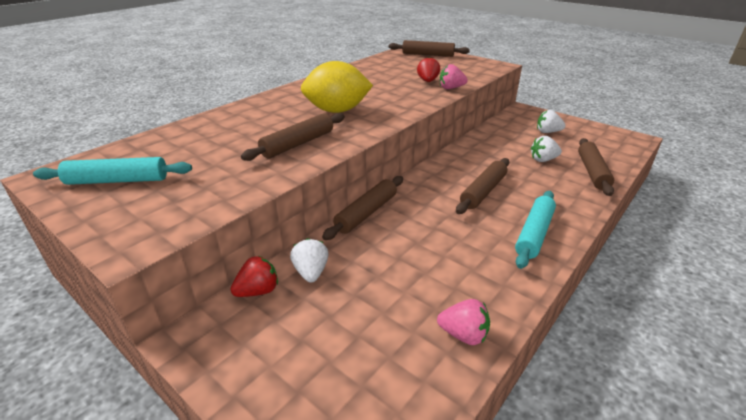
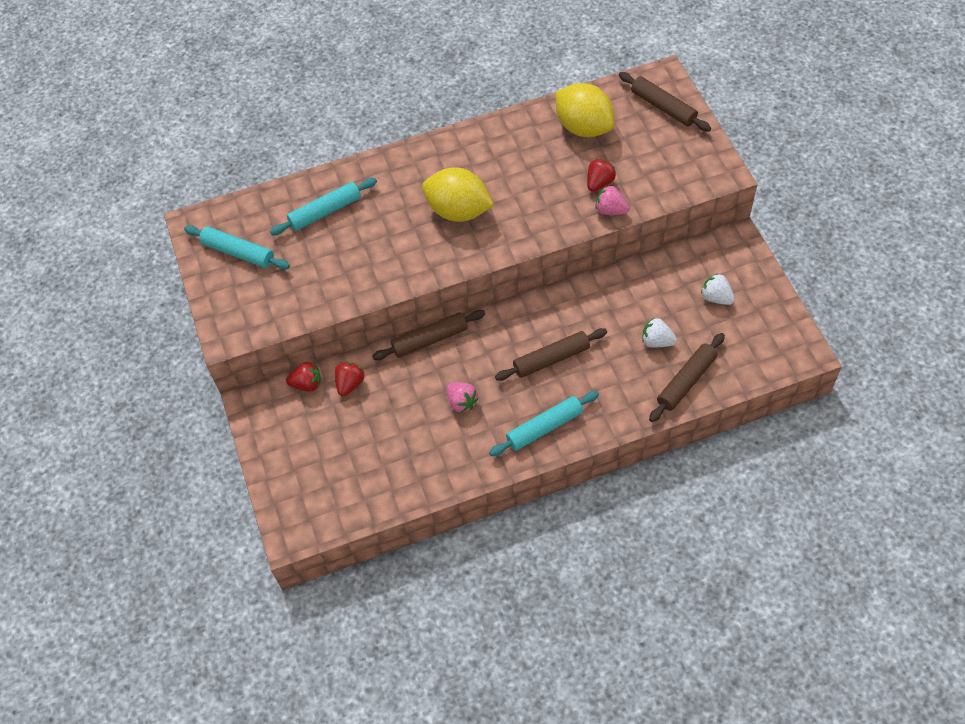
camera: 35 degrees right, 25 degrees up
brown rolling pin [241,113,345,161] -> none
white strawberry [290,238,329,282] -> red strawberry [335,362,364,396]
pink strawberry [437,299,490,345] -> pink strawberry moved to [447,382,479,413]
none -> turquoise rolling pin [270,178,377,235]
none -> yellow lemon [555,83,614,137]

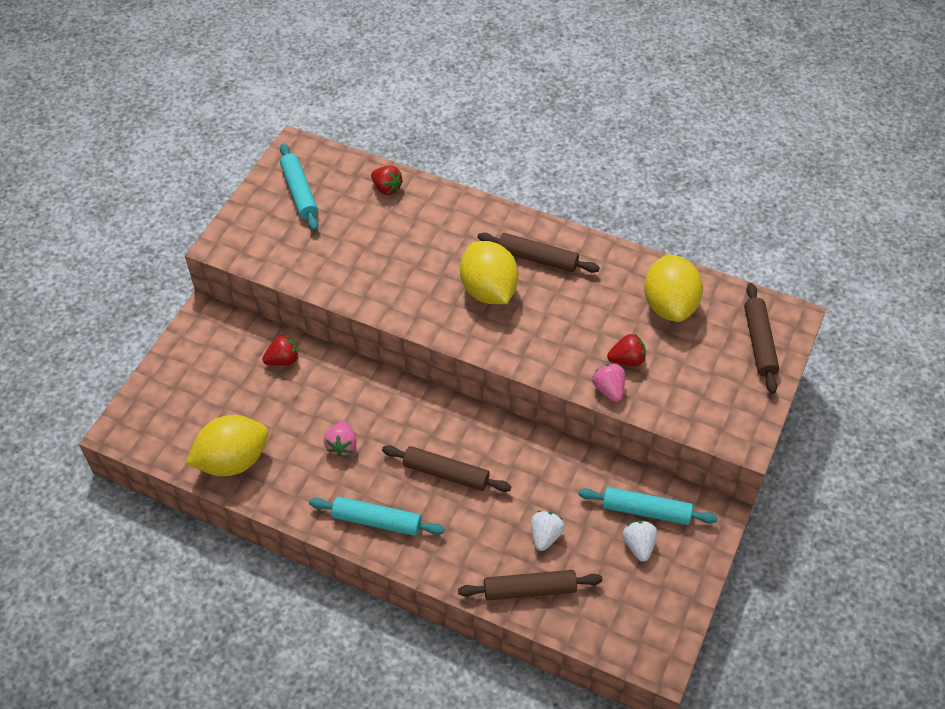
camera: 40 degrees right, 5 degrees down
turquoise rolling pin [270,178,377,235] -> turquoise rolling pin moved to [578,487,717,525]
red strawberry [286,362,321,392] -> red strawberry moved to [371,166,403,195]
brown rolling pin [372,310,485,360] -> brown rolling pin moved to [477,233,600,273]
white strawberry [642,318,677,347] -> white strawberry turned 45 degrees clockwise [531,511,565,551]
none -> yellow lemon [186,415,268,476]

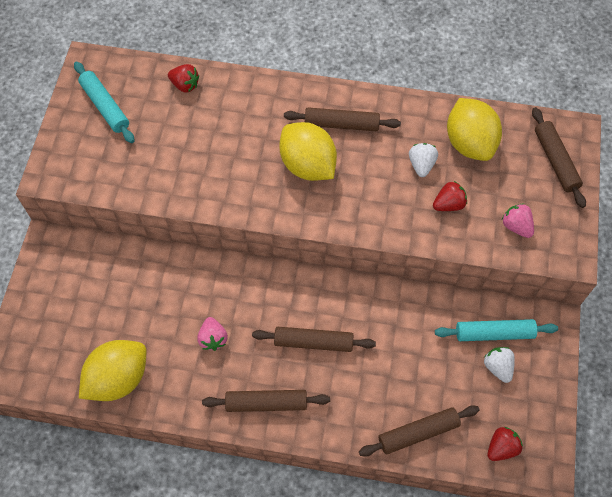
camera: 15 degrees left, 10 degrees up
red strawberry [262,334,298,366] -> red strawberry moved to [487,427,523,461]
turquoise rolling pin [309,497,445,536] -> brown rolling pin [202,390,330,412]
white strawberry [531,511,565,551] -> white strawberry moved to [409,143,438,177]
pink strawberry [592,363,625,402] -> pink strawberry moved to [502,203,534,238]

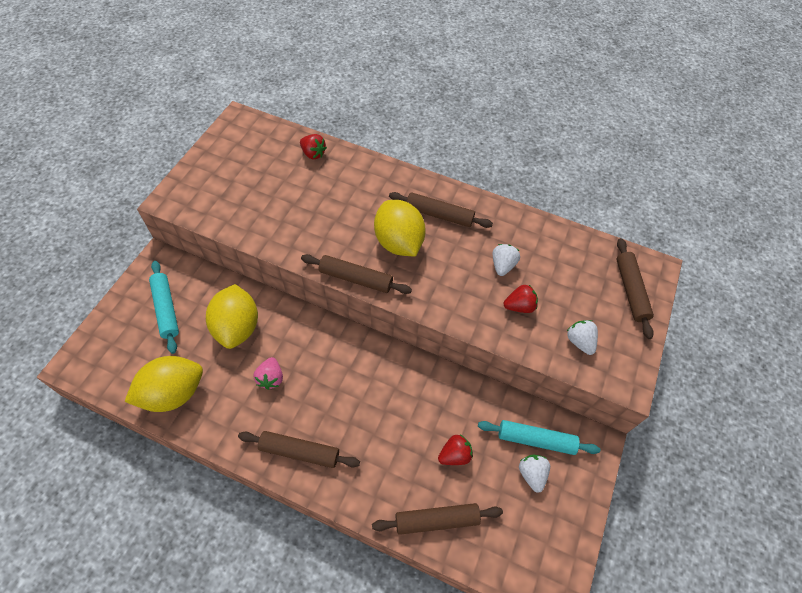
camera: 10 degrees right, 5 degrees down
turquoise rolling pin [74,62,134,143] -> turquoise rolling pin moved to [149,261,179,354]
brown rolling pin [252,327,376,352] -> brown rolling pin moved to [301,254,412,294]
yellow lemon [447,98,502,161] -> yellow lemon moved to [206,284,258,349]
red strawberry [487,427,523,461] -> red strawberry moved to [438,435,473,465]
pink strawberry [502,203,534,238] -> white strawberry [567,320,598,355]

